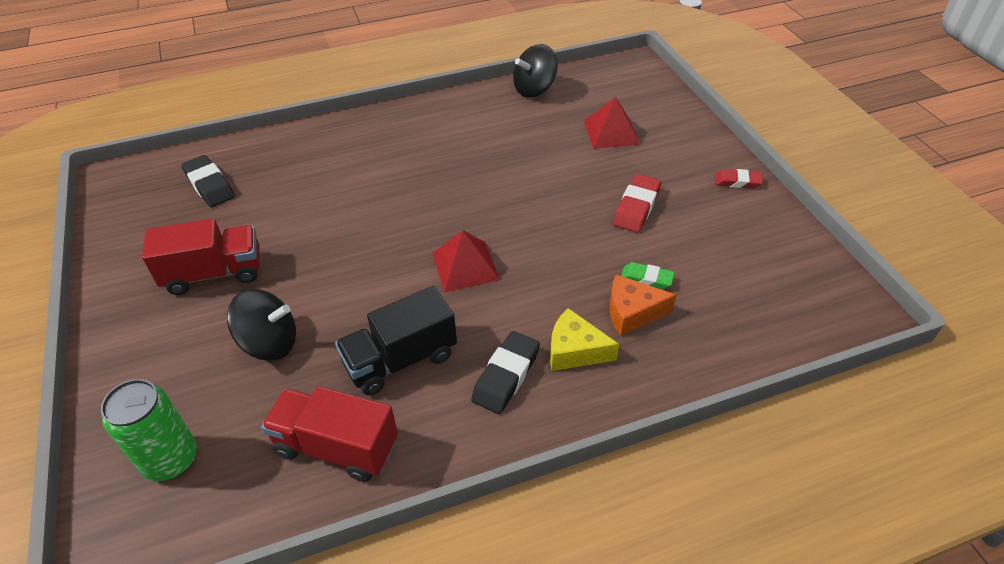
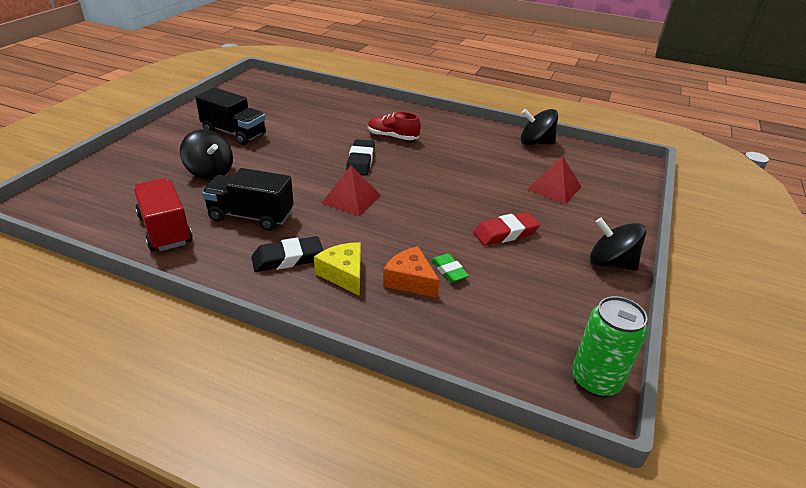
camera: 40 degrees right, 10 degrees down
green can [101,379,197,481] -> green can moved to [572,296,648,397]
red truck [142,218,260,295] -> black truck [195,88,266,145]
black eraser [181,155,235,207] -> black eraser moved to [346,139,375,175]
red eraser [715,169,763,188] -> black spinning top [590,218,646,271]
none -> red shoe [368,112,421,140]

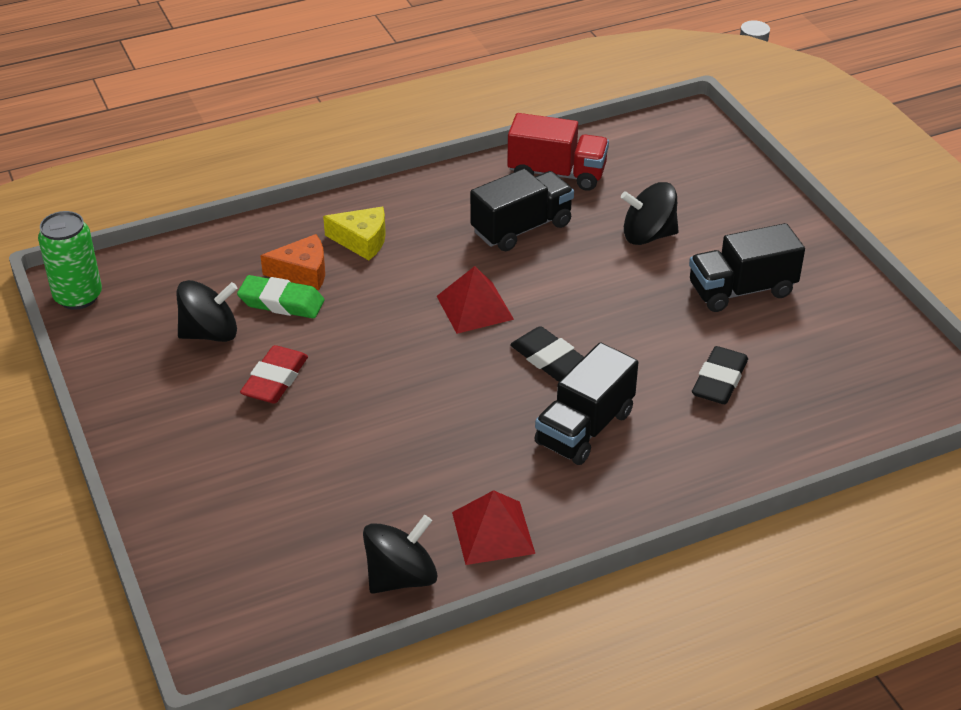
camera: 135 degrees right, 5 degrees up
black eraser [251,236,323,272] -> black eraser moved to [692,346,748,404]
red shoe [368,112,421,140] -> black truck [534,342,638,465]
green eraser [431,253,469,283] -> green eraser [237,275,325,318], size x1.53
red pyramid [527,156,581,204] -> red pyramid moved to [452,490,535,565]
black spinning top [590,218,646,271] -> black spinning top moved to [176,280,237,342]

